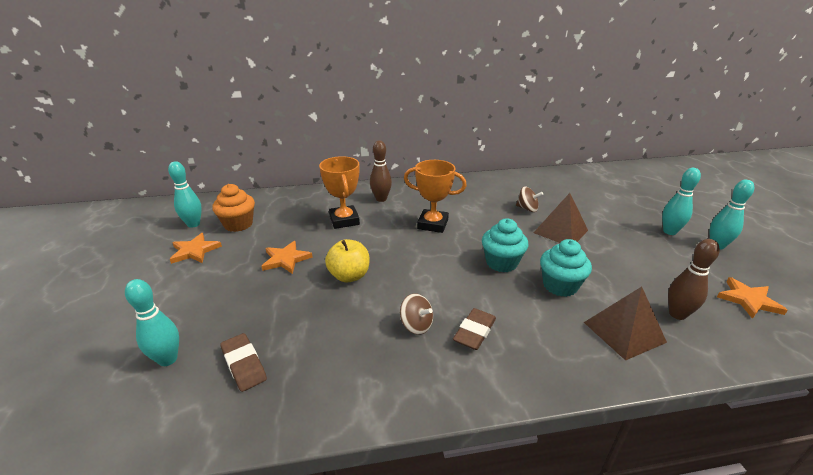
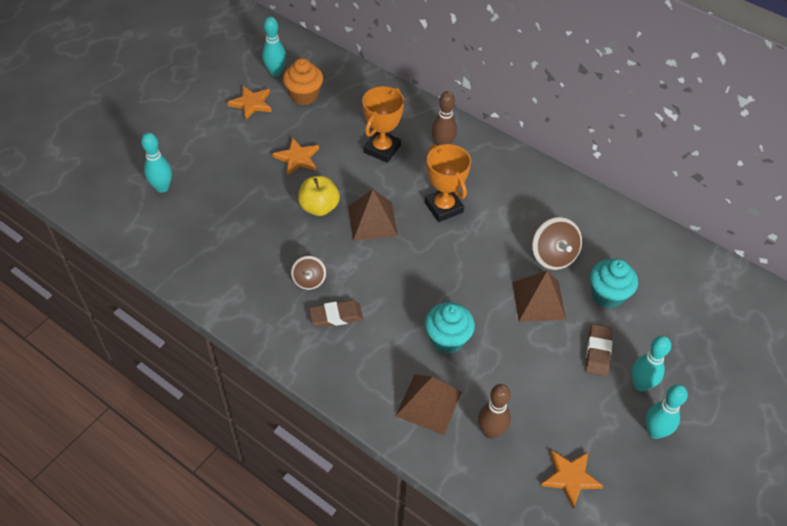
camera: 45 degrees right, 20 degrees up
brown eraser [220,333,267,392] -> brown eraser moved to [586,324,612,376]
turquoise cupcake [482,218,528,272] -> turquoise cupcake moved to [590,259,638,308]
brown spinning top [516,186,543,212] -> brown spinning top [532,217,582,270], size x1.56
none -> brown pyramid [348,189,398,241]

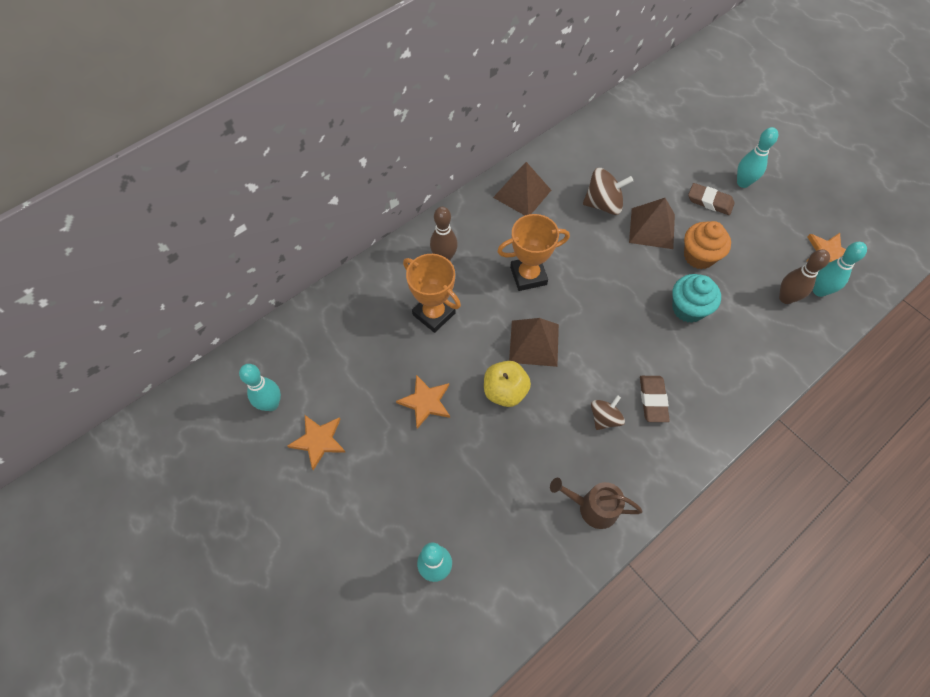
camera: 75 degrees left, 10 degrees up
orange cupcake [283,58,323,105] -> orange cupcake moved to [684,221,731,269]
brown spinning top [291,255,327,290] -> brown spinning top turned 60 degrees counterclockwise [591,395,625,430]
brown pyramid [396,374,462,435] -> brown pyramid moved to [493,162,551,215]
turquoise cupcake [590,259,638,308] -> none
turquoise bowling pin [646,384,688,439] -> turquoise bowling pin moved to [813,242,867,297]
none -> brown watering can [550,478,643,529]

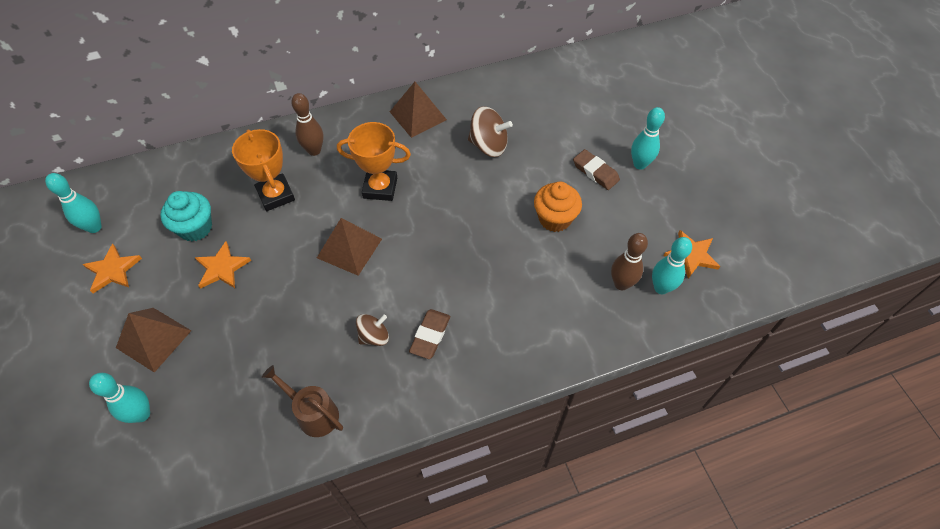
camera: 20 degrees right, 5 degrees down
yellow apple [484,361,531,407] -> none
brown pyramid [629,198,675,249] -> brown pyramid moved to [116,308,191,373]
turquoise cupcake [672,274,721,323] -> turquoise cupcake moved to [160,191,212,241]

